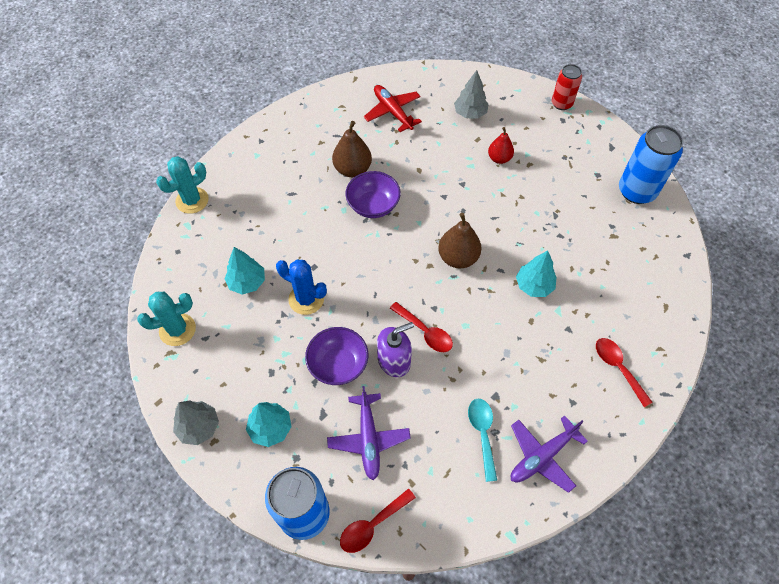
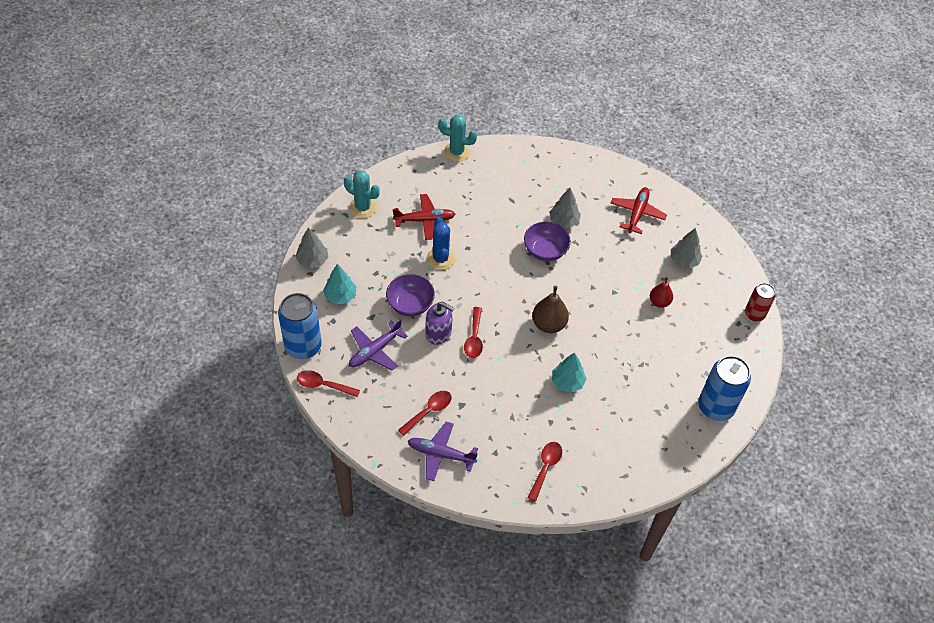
camera: 50 degrees right, 5 degrees down
turquoise tree [225,247,265,295] -> red plane [392,194,455,240]
brown pear [332,121,372,177] -> grey tree [549,188,581,228]
turquoise spoon [468,399,497,482] -> red spoon [398,391,452,436]

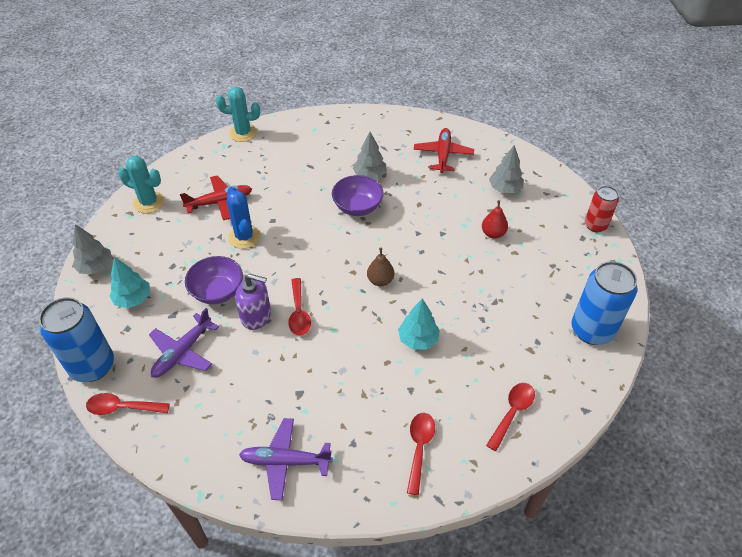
camera: 10 degrees left, 5 degrees down
red spoon [398,391,452,436] -> red spoon moved to [486,383,535,451]
brown pear [532,286,569,333] -> brown pear [367,248,394,286], size x0.66

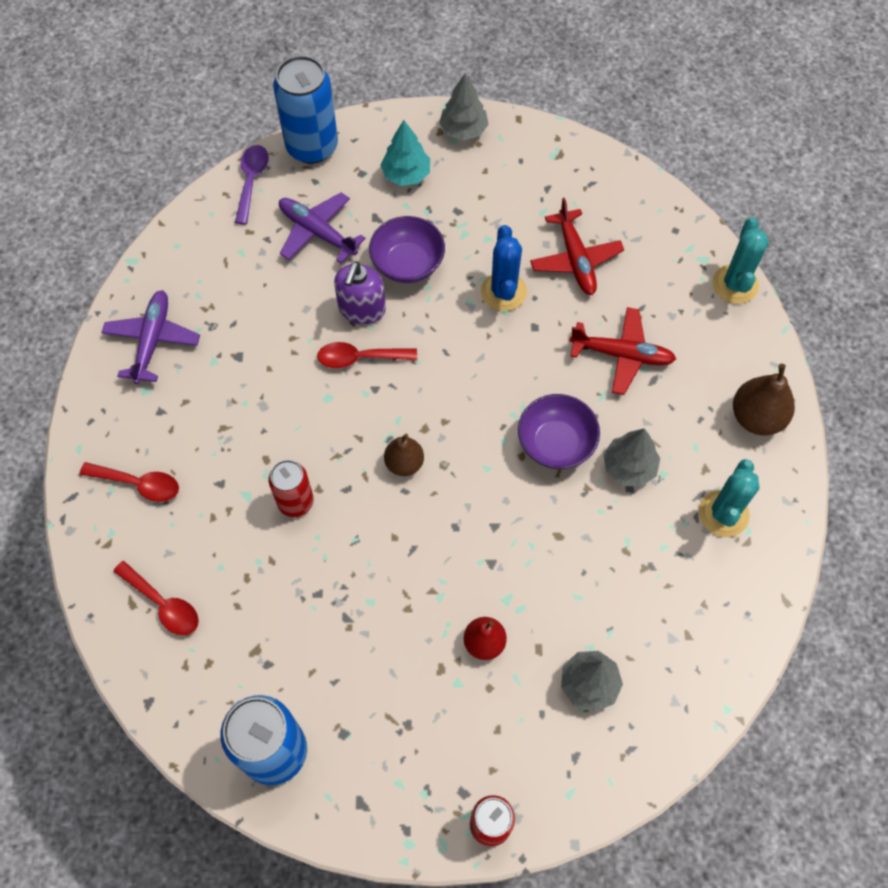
camera: 95 degrees right, 15 degrees up
red spoon [86,393,170,415] -> purple spoon [235,145,269,224]
turquoise cactus [118,156,165,213] -> turquoise cactus moved to [699,459,760,537]
blue cactus [227,187,261,249] -> blue cactus turned 75 degrees counterclockwise [481,225,527,311]
turquoise tree [398,299,440,350] -> red can [269,460,314,517]
red plane [414,128,474,173] -> red plane moved to [569,307,676,395]
none -> brown pear [733,364,795,435]

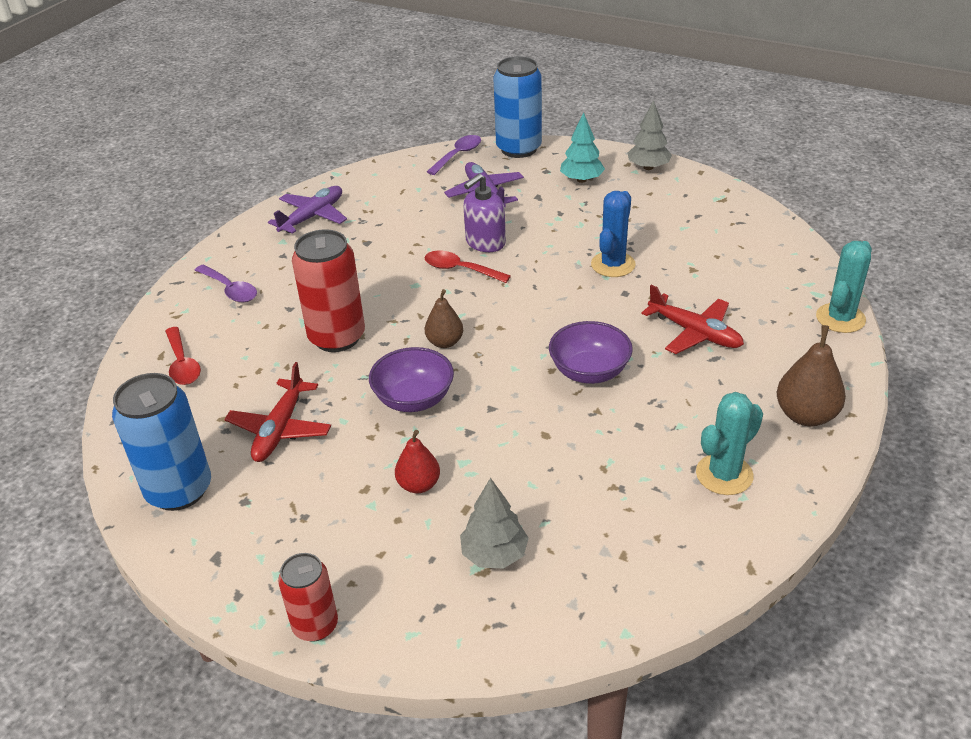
camera: 30 degrees right, 25 degrees down
red spoon [80,462,179,502] -> purple spoon [195,264,257,303]
red can [269,460,314,517] -> red can [292,229,365,352], size x1.66
purple bowl [369,216,445,283] -> purple bowl moved to [369,347,454,412]
red plane [530,198,624,295] -> red plane moved to [224,362,331,462]
grey tree [603,429,660,487] -> none

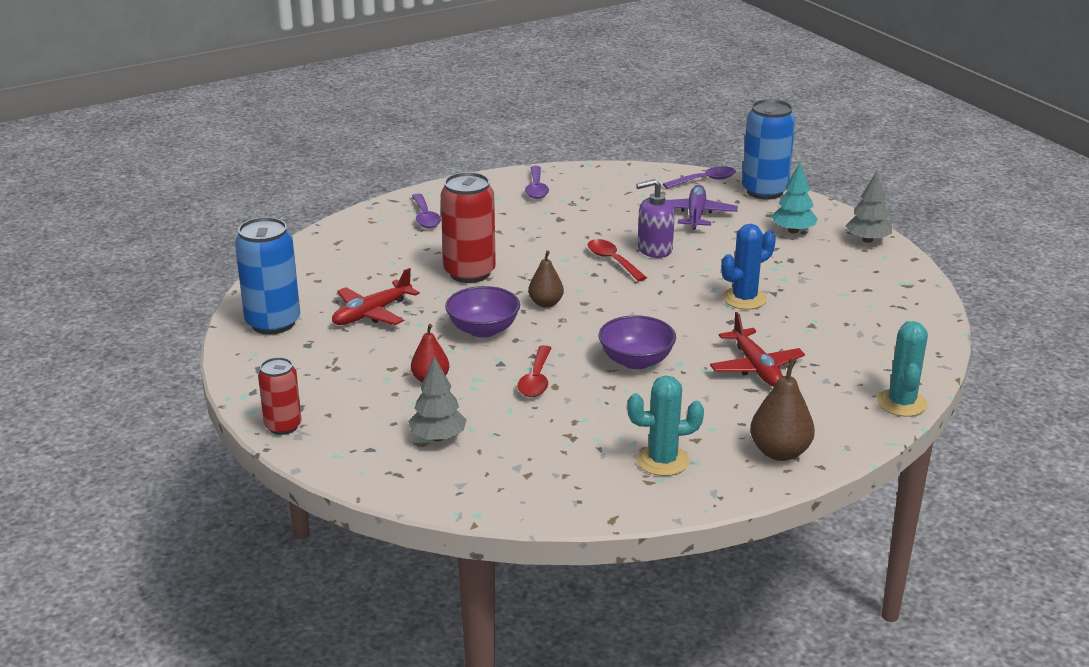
camera: 30 degrees right, 10 degrees down
red spoon [165,327,201,385] -> red spoon moved to [517,345,551,397]
purple plane [268,186,347,234] -> purple spoon [525,166,549,199]
turquoise cactus [816,241,872,333] -> turquoise cactus turned 60 degrees counterclockwise [877,321,928,417]

